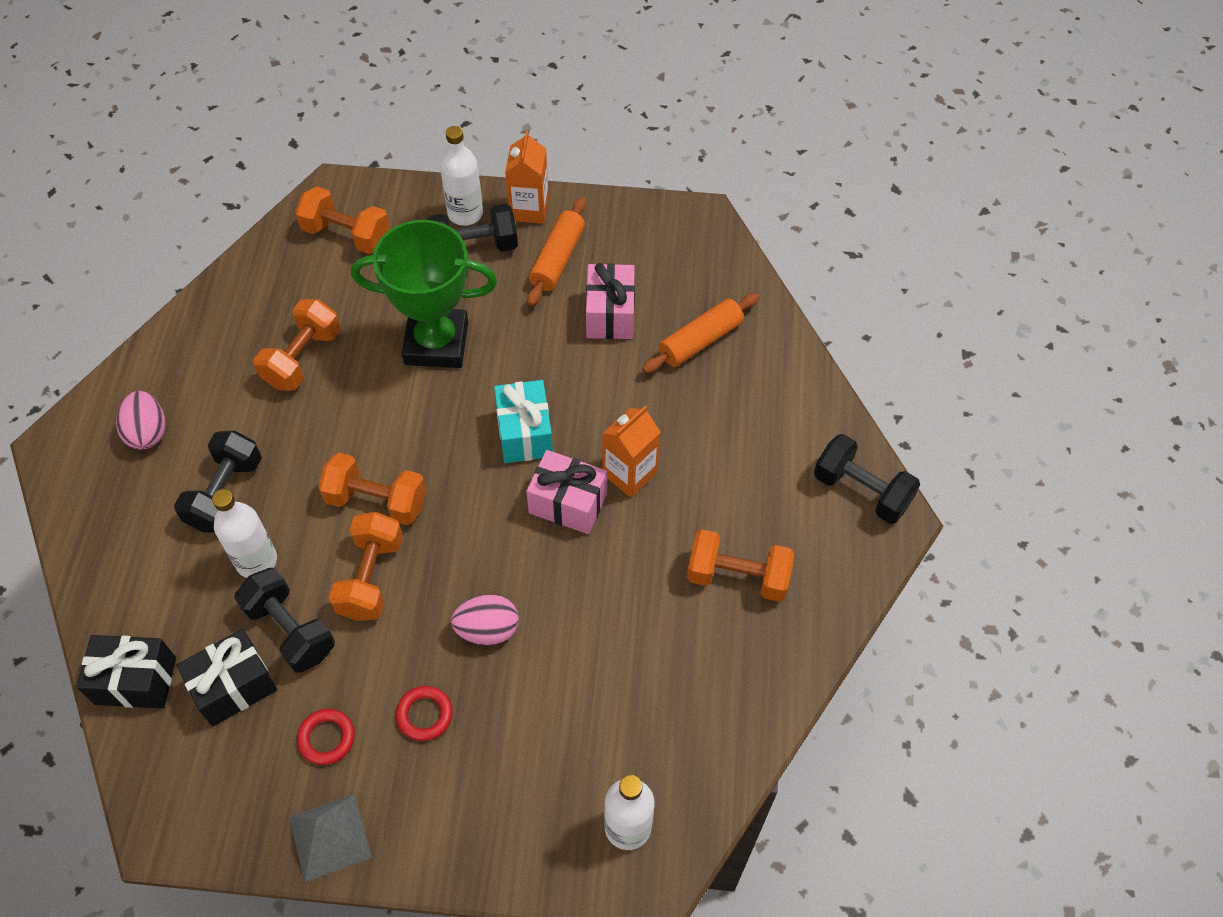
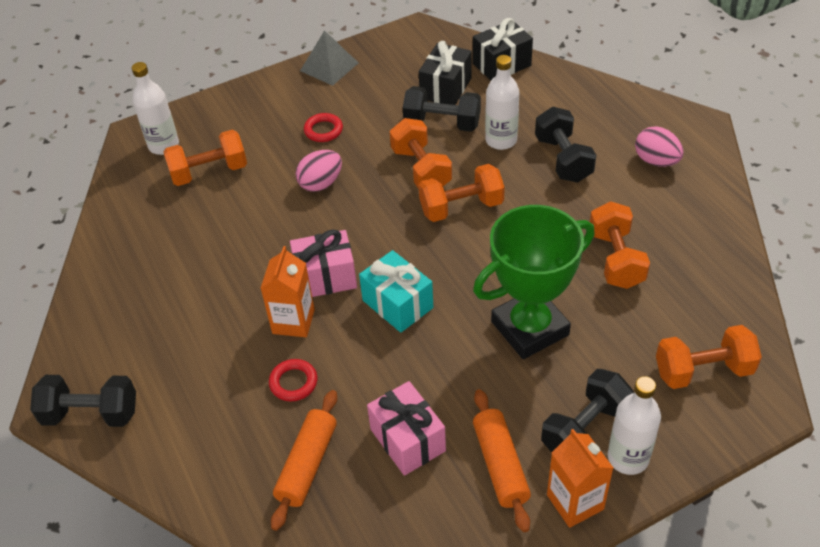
camera: 150 degrees right, 10 degrees down
red ring [297,709,355,765] -> red ring moved to [269,359,317,401]
orange dumbbell [687,529,794,602] -> orange dumbbell moved to [163,130,247,186]

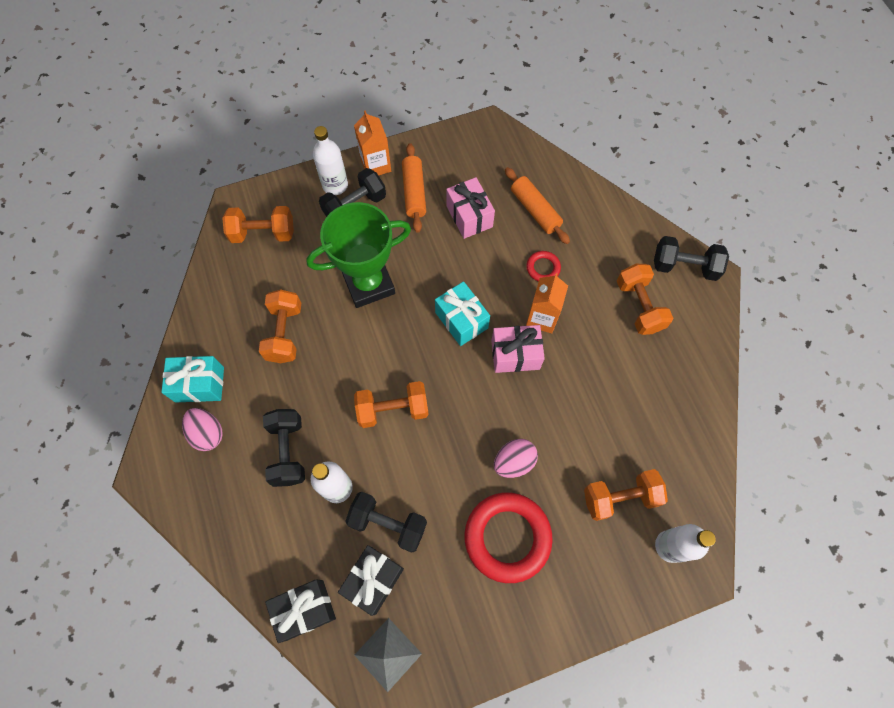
camera: 175 degrees left, 20 degrees up
orange rolling pin [271,390,337,531] -> orange rolling pin turned 60 degrees counterclockwise [505,167,570,244]
grey pyramid [300,30,358,86] -> grey pyramid moved to [354,618,422,692]
red ring [304,113,343,142] -> red ring [465,492,553,583], size x2.18
orange dumbbell [390,118,452,189] -> orange dumbbell moved to [617,264,673,335]
none -> turquoise gift [161,356,224,403]

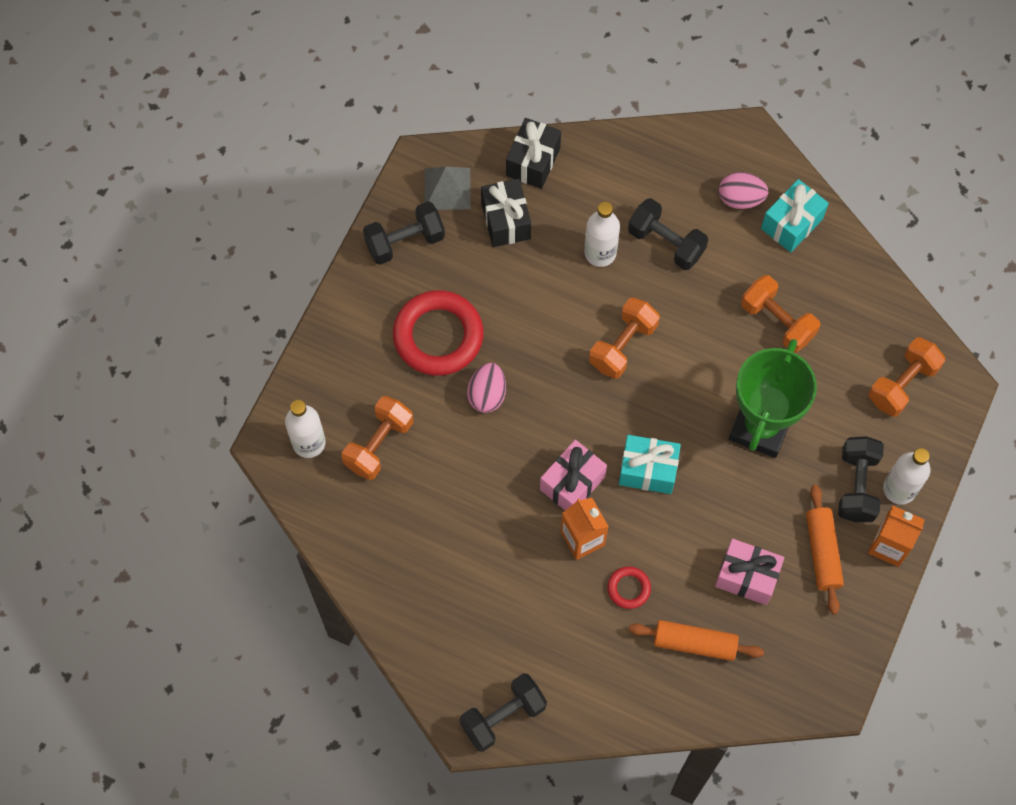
camera: 135 degrees right, 0 degrees up
black dumbbell [345,492,427,553] -> black dumbbell moved to [363,201,445,265]
orange rolling pin [402,143,426,233] -> orange rolling pin turned 45 degrees clockwise [806,485,844,615]
orange dumbbell [617,264,673,335] -> none

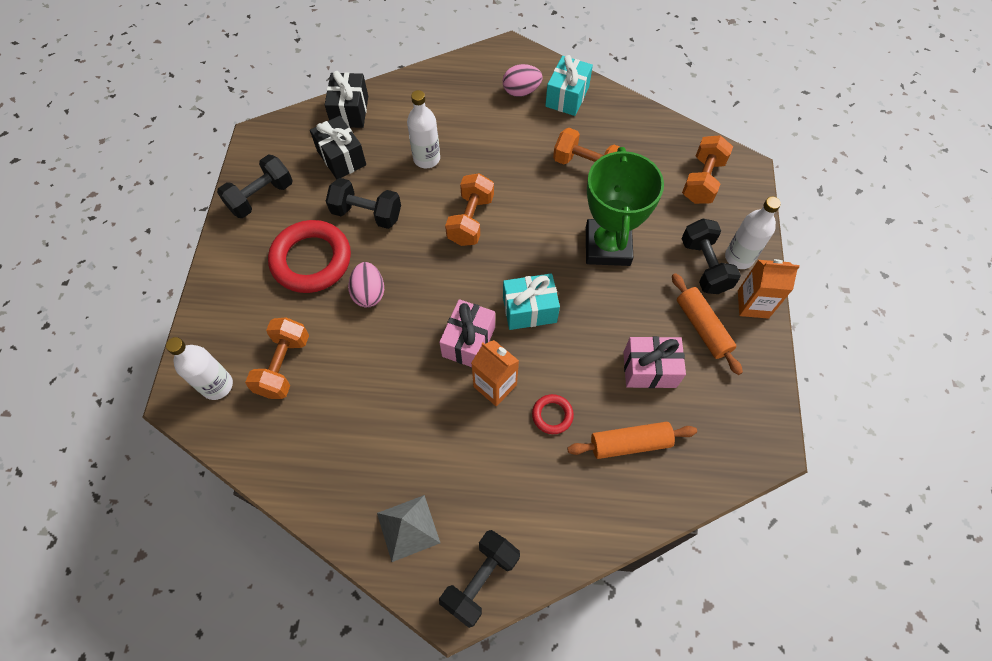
camera: 20 degrees left, 5 degrees down
grey pyramid [424,167,471,210] -> grey pyramid moved to [377,495,440,562]
black dumbbell [628,198,708,270] -> black dumbbell moved to [326,178,401,229]

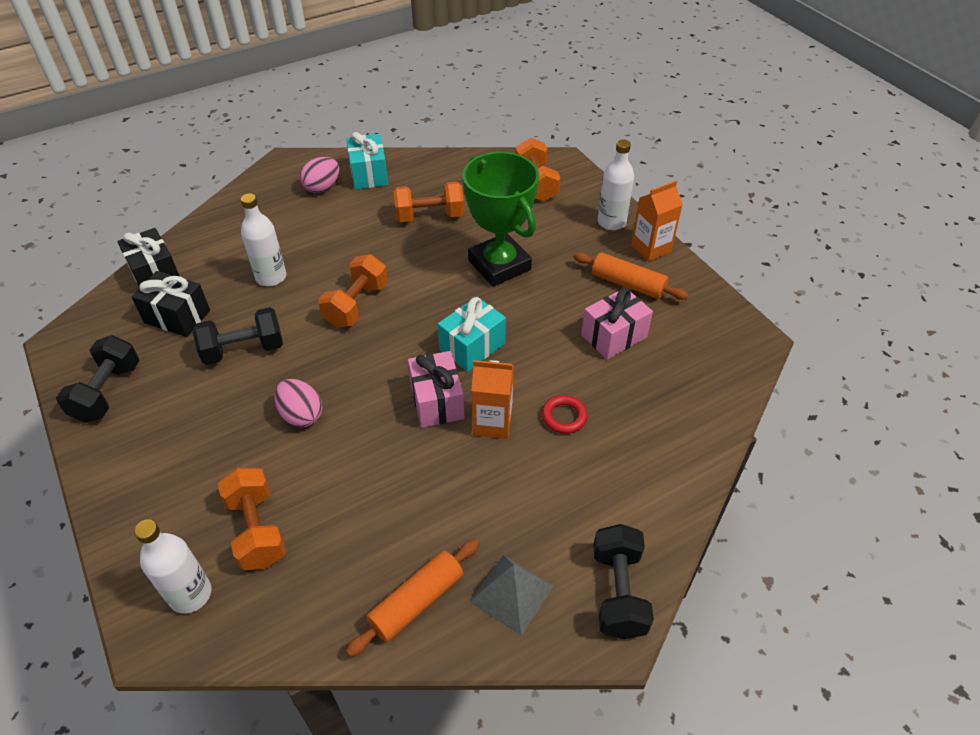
camera: 35 degrees left, 15 degrees down
red ring [268,220,351,293] -> none
orange dumbbell [445,173,494,246] -> orange dumbbell turned 45 degrees clockwise [318,254,388,327]
orange rolling pin [567,422,697,459] -> orange rolling pin moved to [346,539,479,656]
black dumbbell [681,219,741,294] -> none

